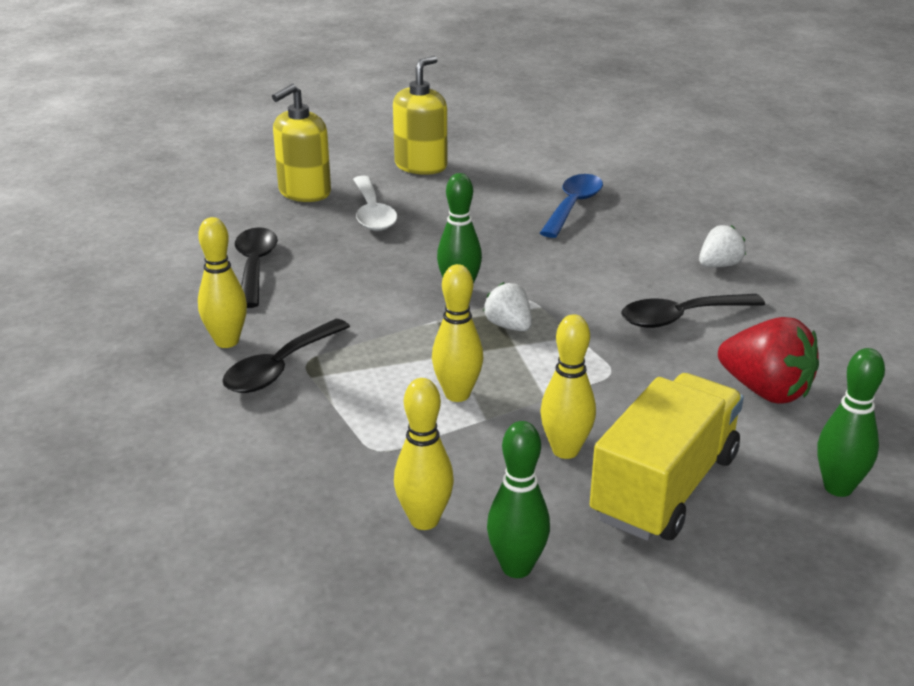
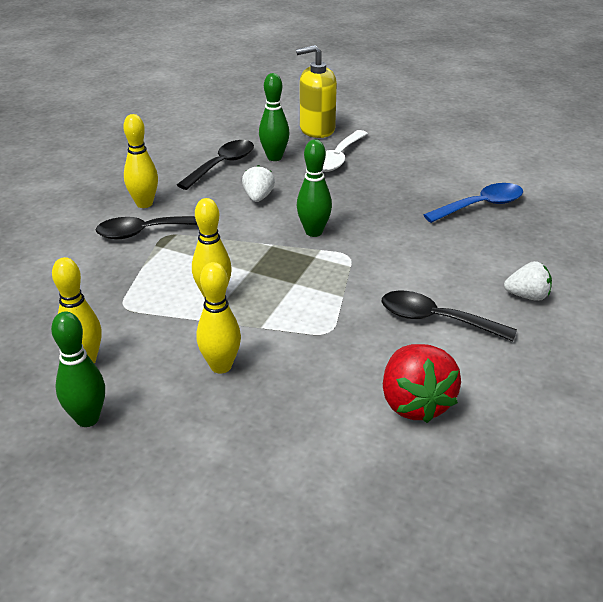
camera: 40 degrees right, 5 degrees up
yellow soap dispenser [393,56,447,175] -> none
white strawberry [483,282,532,331] -> white strawberry moved to [242,165,275,202]
yellow truck [590,373,744,541] -> none
green bowling pin [818,348,885,497] -> green bowling pin moved to [259,73,290,161]

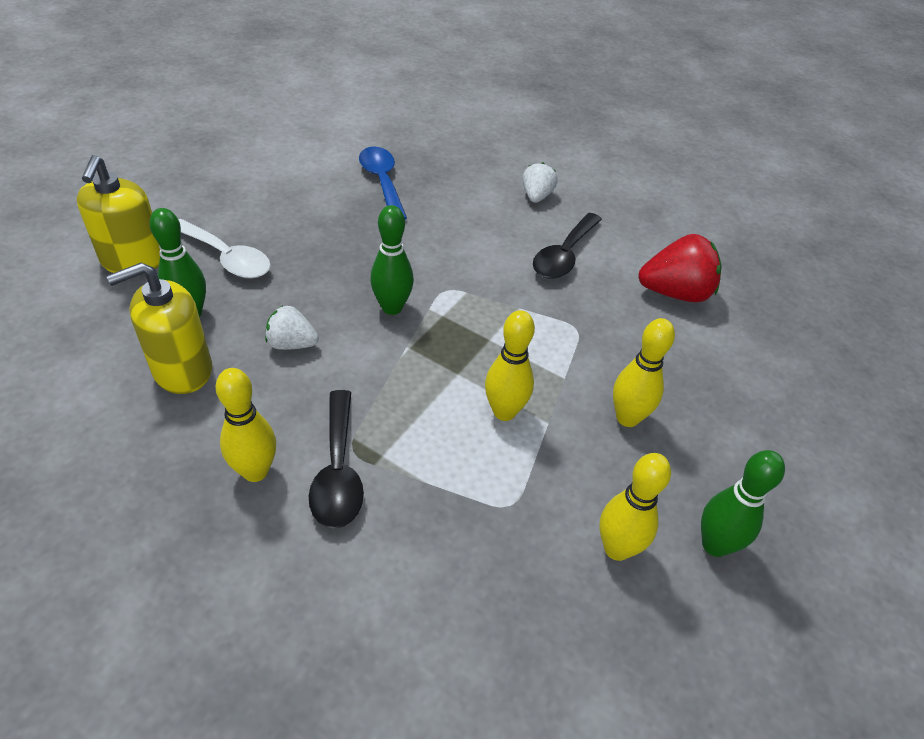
camera: 85 degrees left, 10 degrees up
black spoon [177,140,254,190] -> yellow soap dispenser [107,262,212,394]

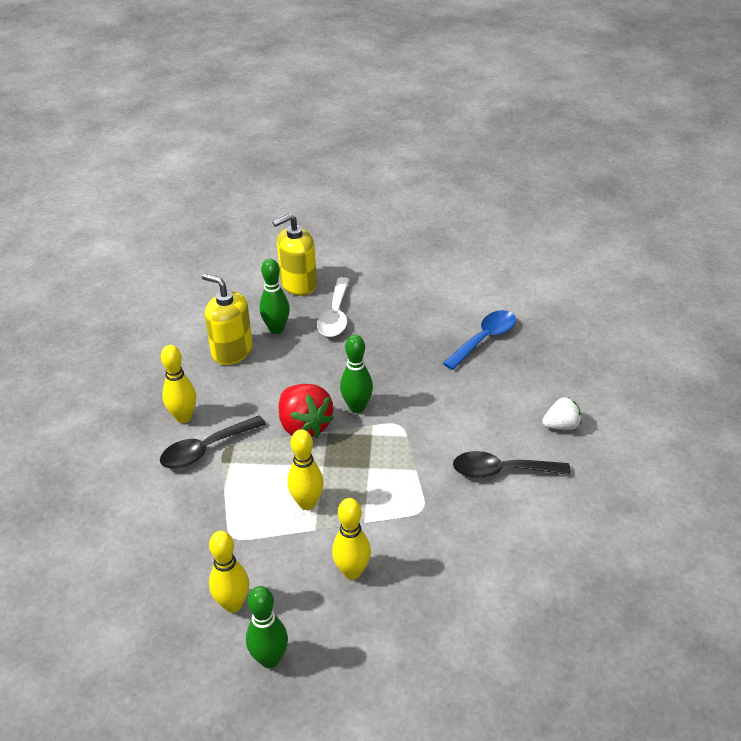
camera: 65 degrees right, 5 degrees down
white strawberry [265,305,319,350] -> none
red strawberry [639,234,721,302] -> red strawberry moved to [279,384,334,438]

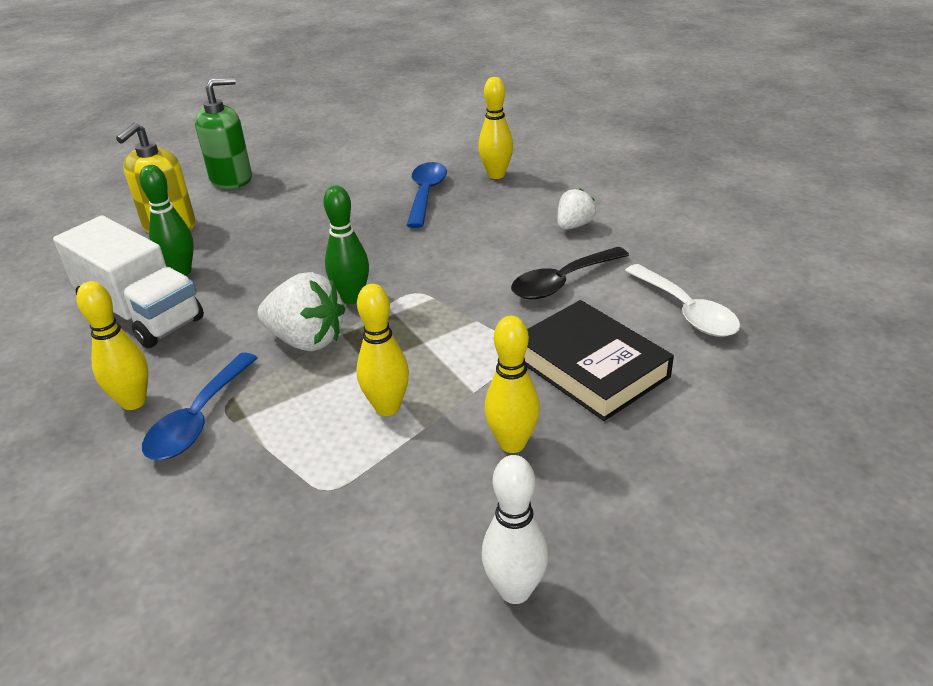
camera: 35 degrees left, 5 degrees down
black spoon [160,415,266,469] -> blue spoon [142,352,258,460]
yellow soap dispenser [202,273,253,365] -> white truck [53,215,204,348]
yellow bowling pin [209,531,249,613] -> yellow bowling pin moved to [478,77,513,179]
green bowling pin [246,586,288,668] -> white bowling pin [482,455,548,604]
red strawberry [279,384,334,438] -> white strawberry [257,272,345,351]
white spoon [317,277,350,337] -> white spoon moved to [625,264,740,337]
none -> green soap dispenser [195,77,252,189]
none -> black book [524,300,674,421]

